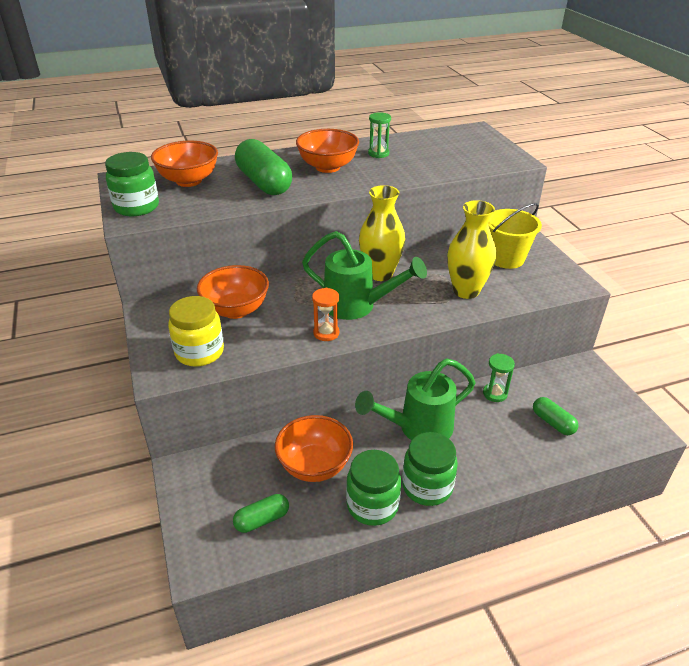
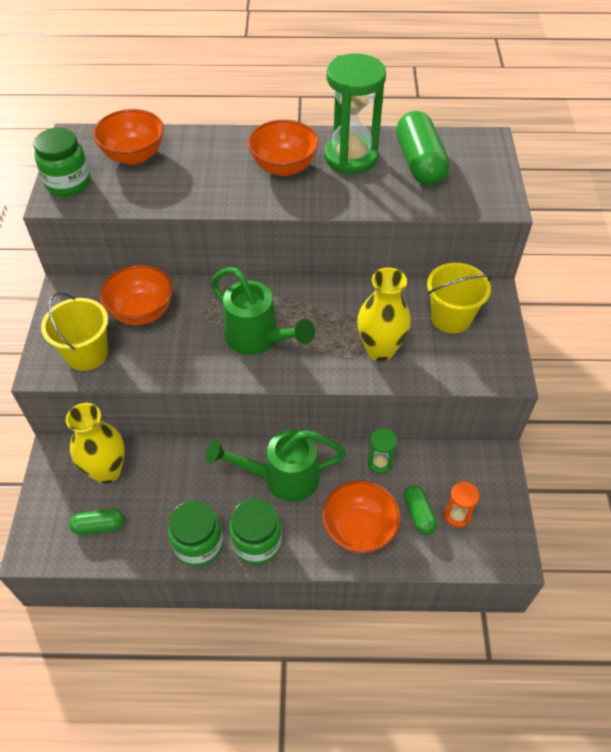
camera: 20 degrees right, 15 degrees up
yellow jar [168,296,224,367] -> yellow bucket [41,292,108,371]
green capsule [235,139,292,195] -> green capsule moved to [396,111,450,185]
orange bowl [275,415,353,482] -> orange bowl moved to [322,480,401,554]
orange hourglass [312,288,339,341] -> orange hourglass moved to [444,482,480,528]
yellow vase [359,185,405,281] -> yellow vase moved to [66,403,125,484]
green hourglass [368,112,391,158] -> green hourglass [325,54,386,174], size x2.19

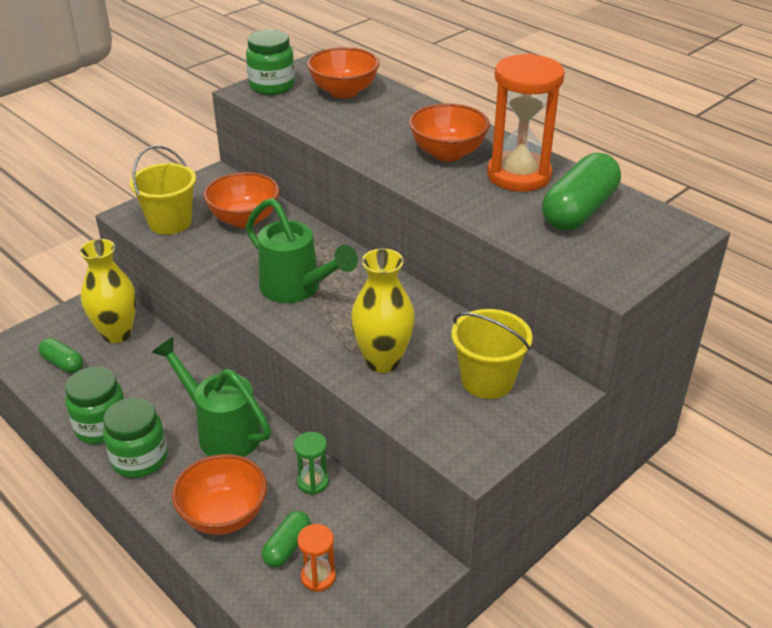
camera: 45 degrees right, 15 degrees down
green watering can [211,267,315,355] -> green watering can turned 45 degrees counterclockwise [246,198,358,303]
green hourglass [325,54,386,174] -> orange hourglass [487,53,565,192]

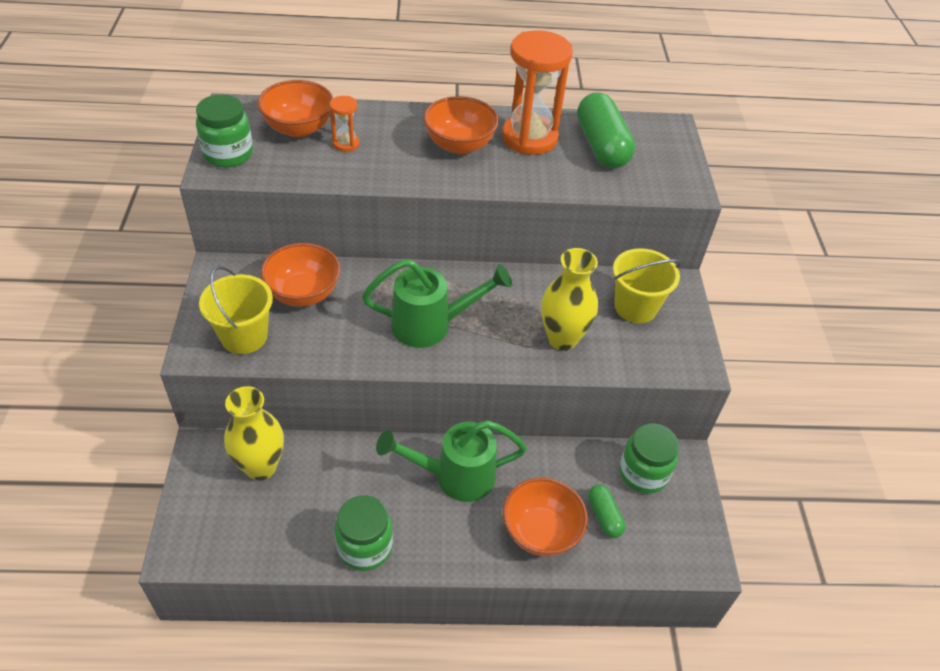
camera: 50 degrees left, 10 degrees up
green capsule [38,338,83,373] -> none
green jar [103,398,167,478] -> green jar moved to [619,423,679,494]
green hourglass [294,432,329,495] -> none
orange hourglass [297,524,336,592] -> orange hourglass moved to [329,96,359,152]

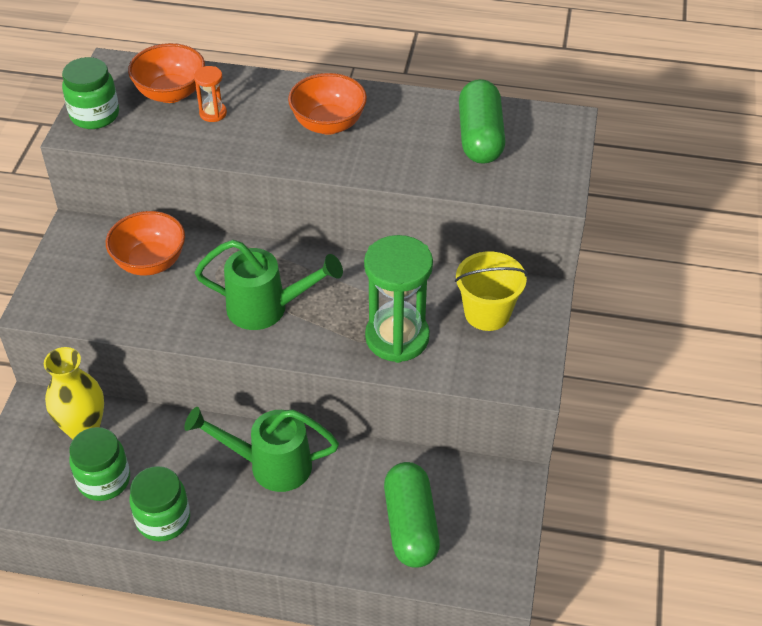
camera: 15 degrees right, 0 degrees up
yellow bucket [199,266,273,354] -> none
orange hourglass [502,30,573,155] -> none
orange bowl [503,477,588,556] -> none
yellow vase [541,248,598,351] -> green hourglass [364,235,433,363]
green capsule [588,485,626,538] -> green capsule [384,462,440,568], size x1.90
green jar [619,423,679,494] -> green jar moved to [69,427,130,501]

